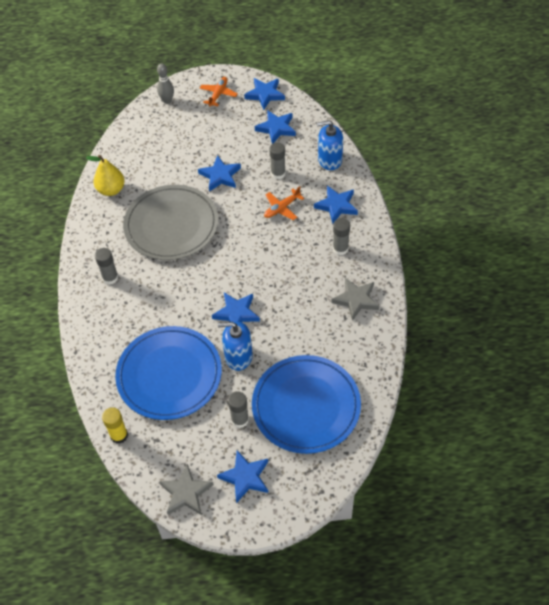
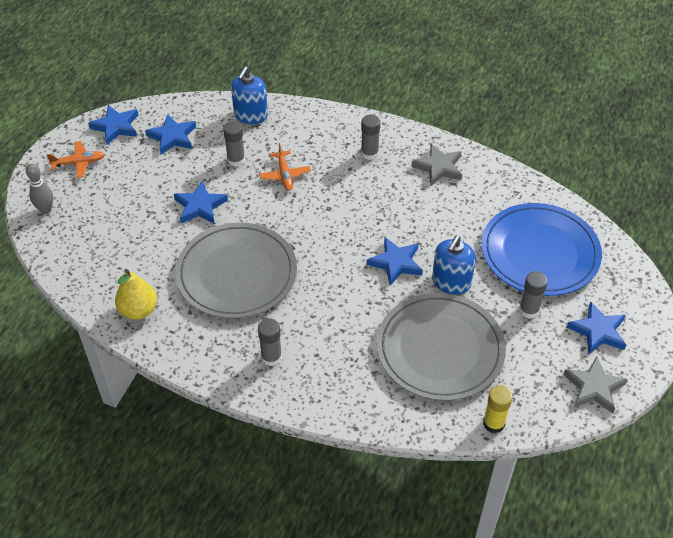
camera: 65 degrees left, 5 degrees down
blue plate [115,326,222,420] -> grey plate [377,293,506,401]
orange plane [200,77,238,107] -> orange plane turned 120 degrees clockwise [47,141,105,178]
blue star [314,186,358,224] -> none

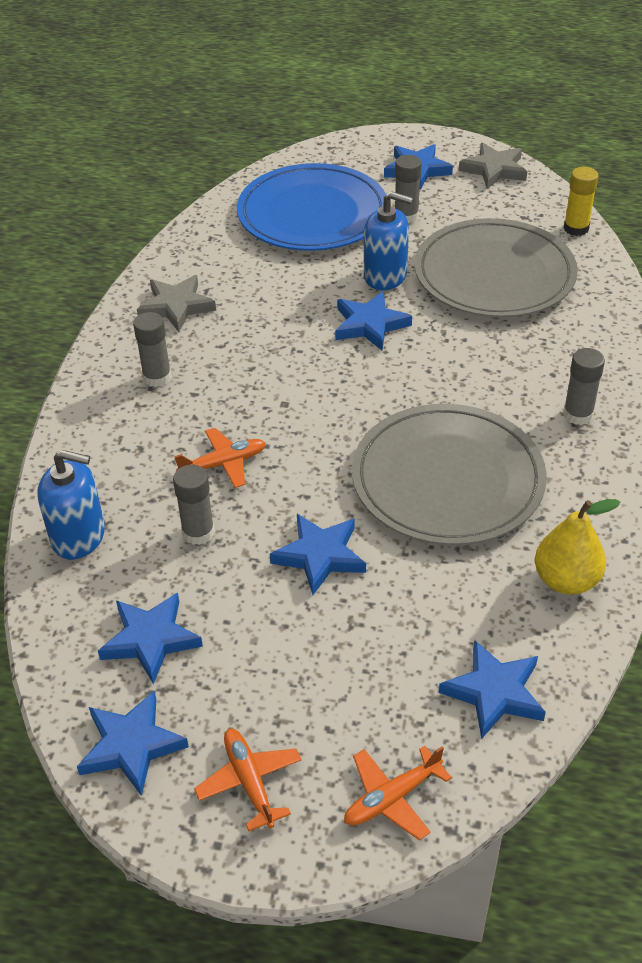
camera: 100 degrees left, 5 degrees down
grey bowling pin [26,163,53,214] -> orange plane [344,746,452,840]
none -> blue star [439,640,546,739]

